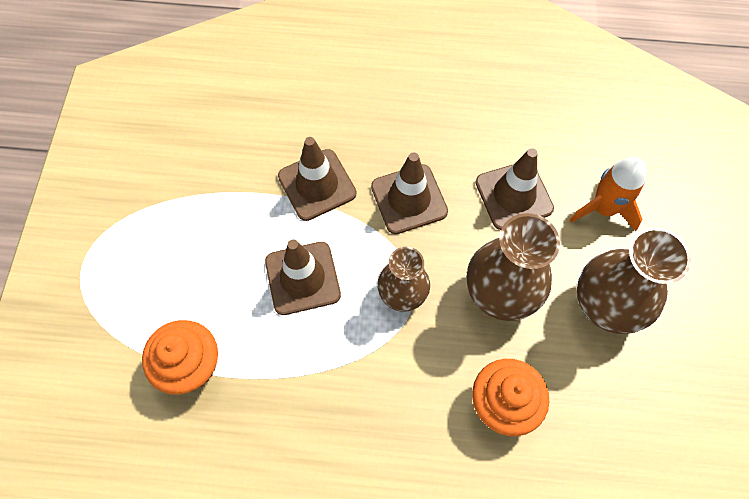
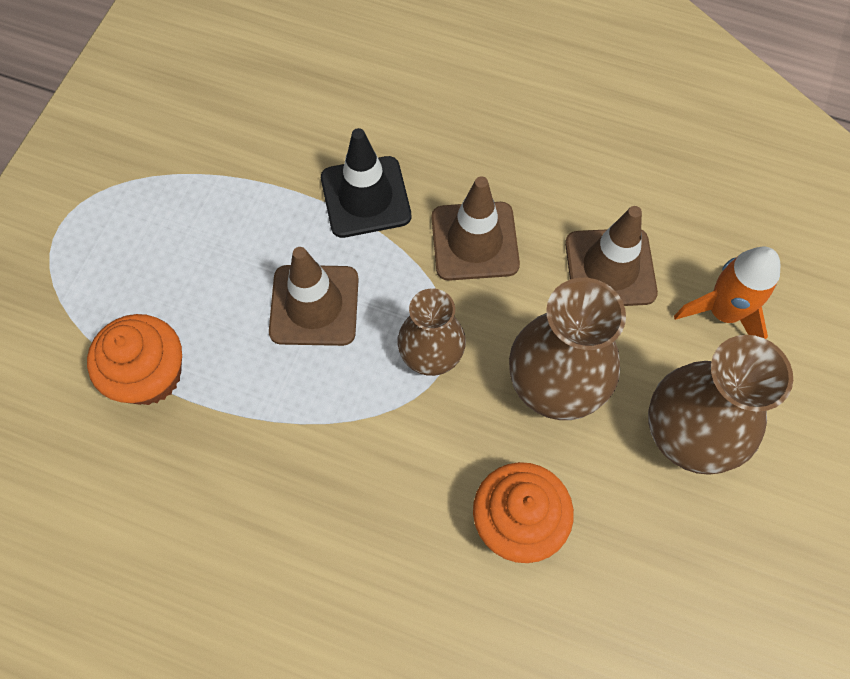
camera: 15 degrees right, 0 degrees up
brown traffic cone [278,137,356,221] -> black traffic cone [321,128,411,238]

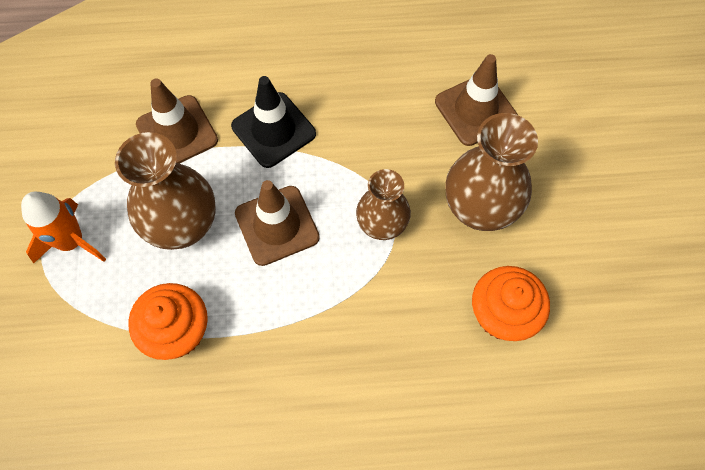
camera: 25 degrees left, 0 degrees up
brown traffic cone [431,176,520,281] -> brown traffic cone moved to [136,79,218,164]
brown vase [648,335,793,475] -> brown vase moved to [115,132,216,250]
orange rocket [674,247,780,339] -> orange rocket moved to [21,192,106,264]

